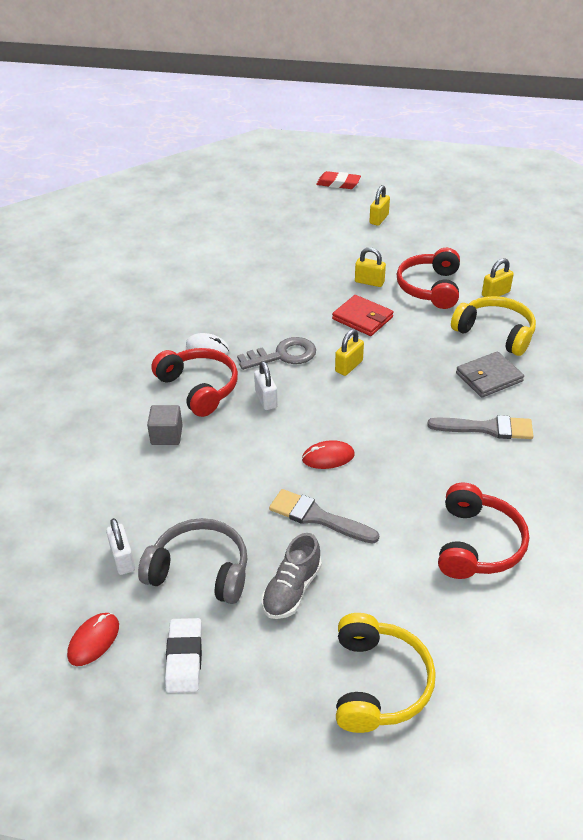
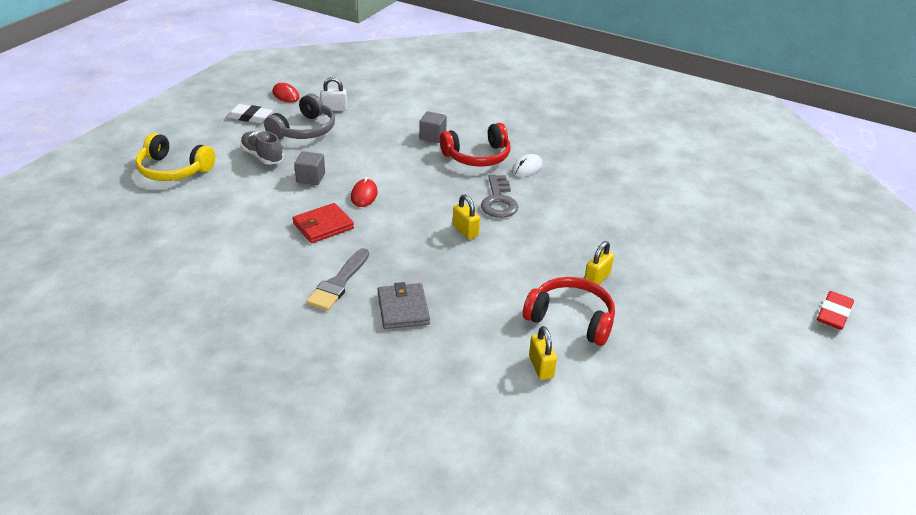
camera: 105 degrees right, 5 degrees down
white padlock [254,361,278,410] -> none
grey brush [269,489,379,544] -> grey cube [294,151,325,185]
red wallet [332,295,394,336] -> red wallet moved to [293,203,354,243]
yellow padlock [369,185,390,226] -> none
red headphones [438,482,529,579] -> none
yellow headphones [451,296,536,356] -> none

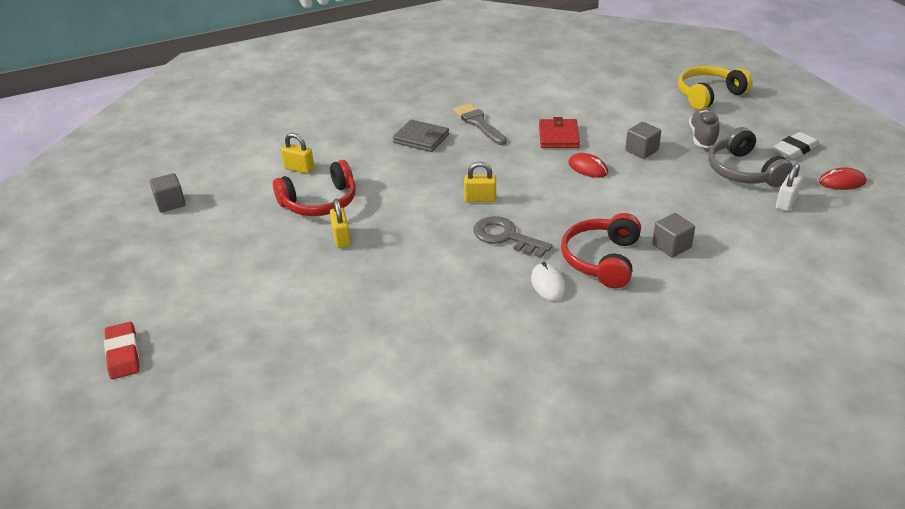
camera: 130 degrees right, 0 degrees up
grey shoe [240,131,284,165] -> grey shoe turned 75 degrees counterclockwise [689,109,719,148]
none -> grey cube [149,173,186,212]

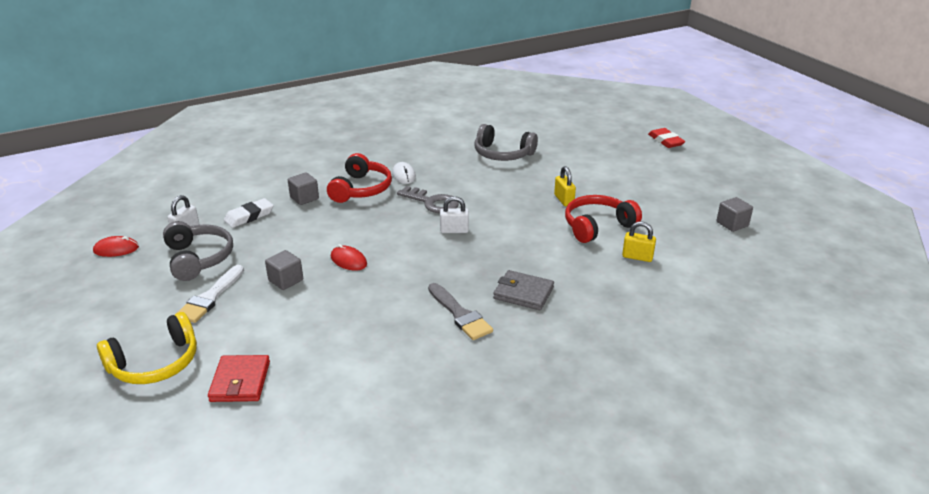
camera: 175 degrees right, 5 degrees down
yellow padlock [464,162,496,202] -> white padlock [440,196,469,233]
red wallet [539,117,580,148] -> red wallet moved to [208,355,270,402]
grey shoe [689,109,719,148] -> white brush [177,265,244,323]
white eraser [773,132,819,159] -> white eraser moved to [224,198,274,228]
none -> grey headphones [475,124,538,161]

